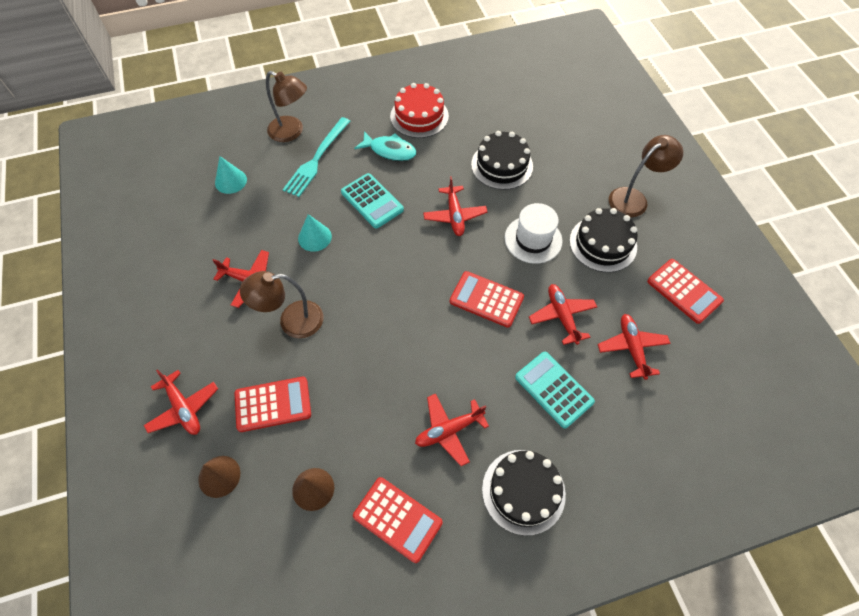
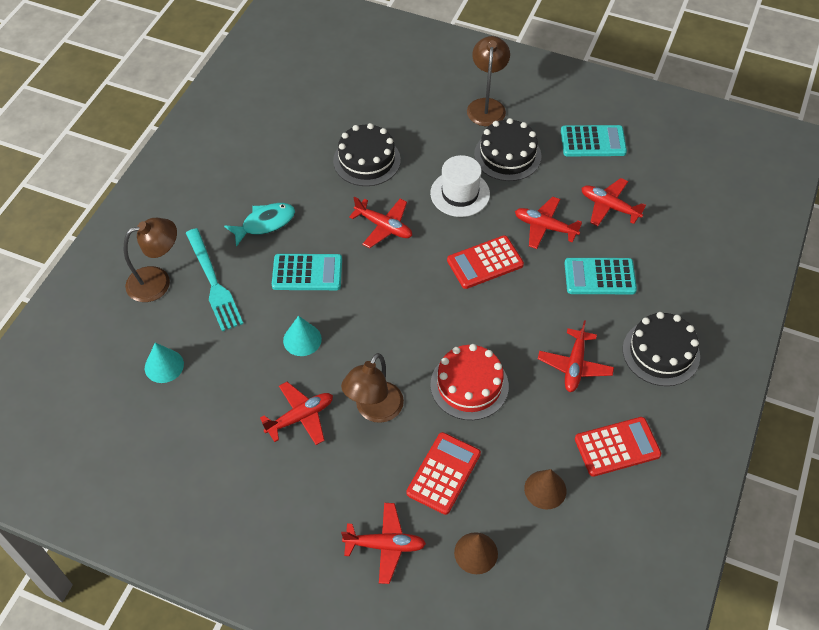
camera: 50 degrees left, 5 degrees down
red cake [390,83,449,138] -> red cake moved to [430,344,509,420]
red calculator [647,259,724,324] -> turquoise calculator [561,125,627,156]

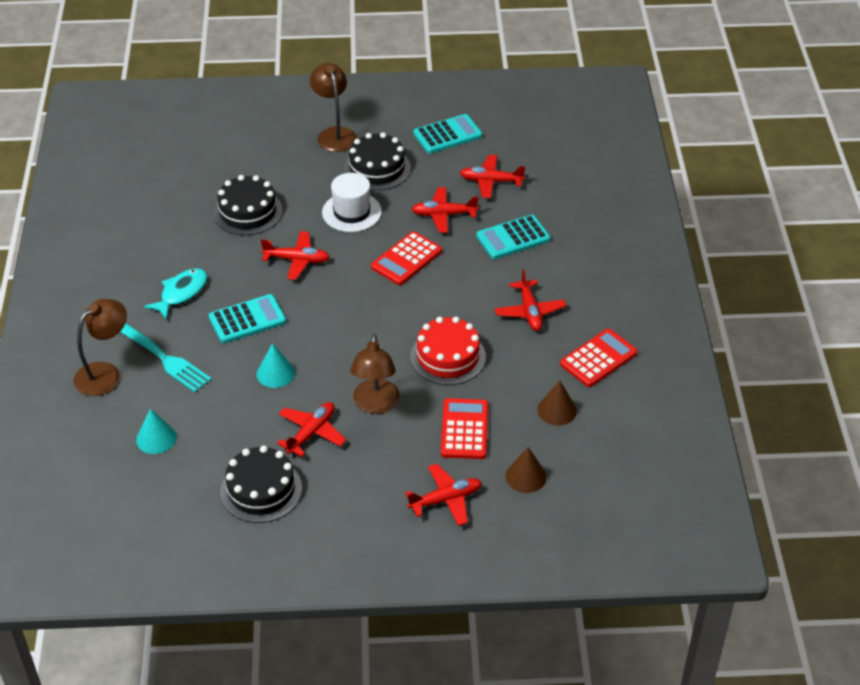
camera: 25 degrees left, 10 degrees down
black cake [623,312,700,386] -> black cake moved to [220,446,302,523]

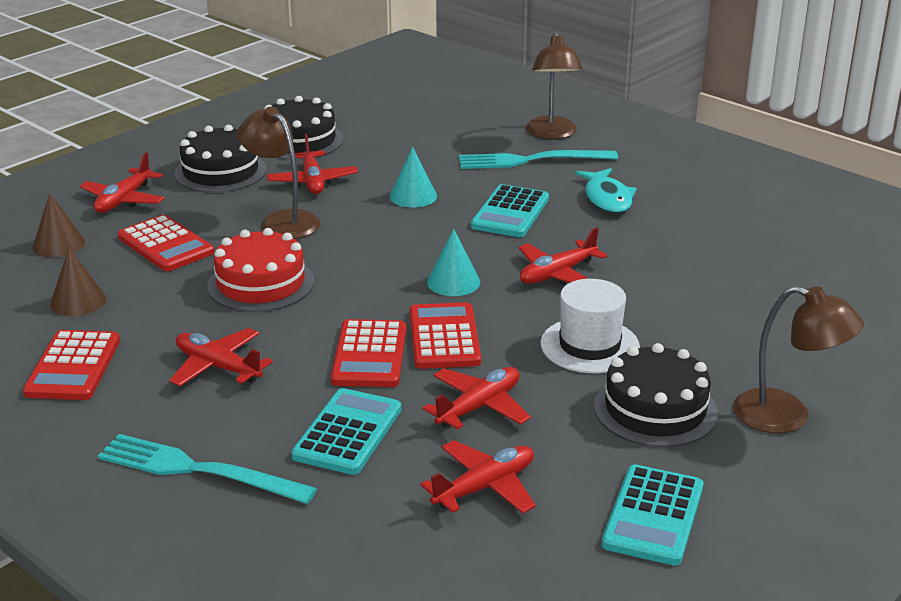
camera: 135 degrees right, 15 degrees down
turquoise cone [136,408,177,454] -> turquoise cone moved to [427,229,480,296]
black cake [213,175,283,235] -> black cake moved to [174,125,267,193]
none -> turquoise fork [98,434,317,504]
none -> red calculator [331,319,406,387]

